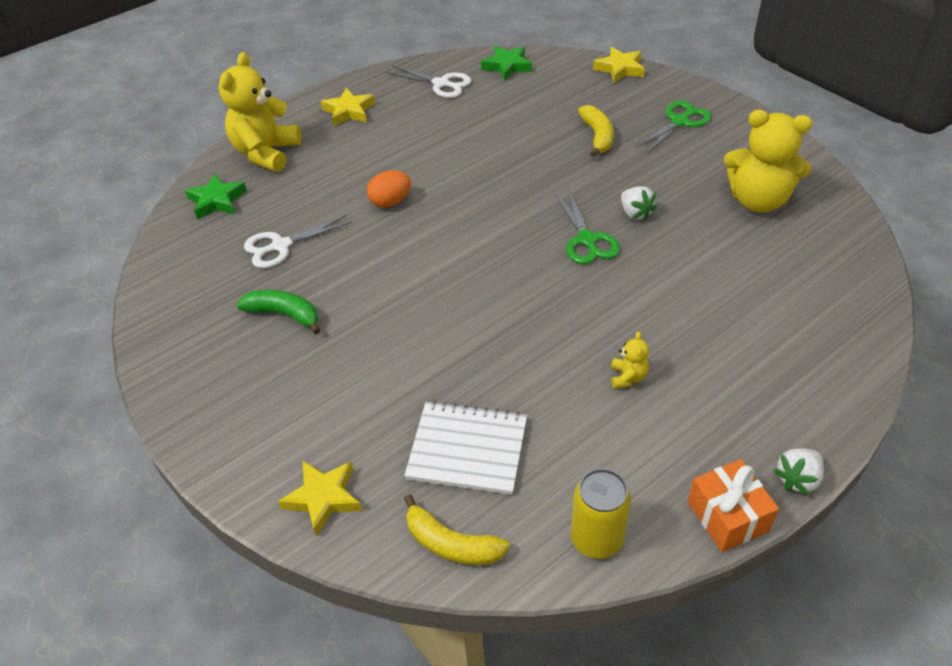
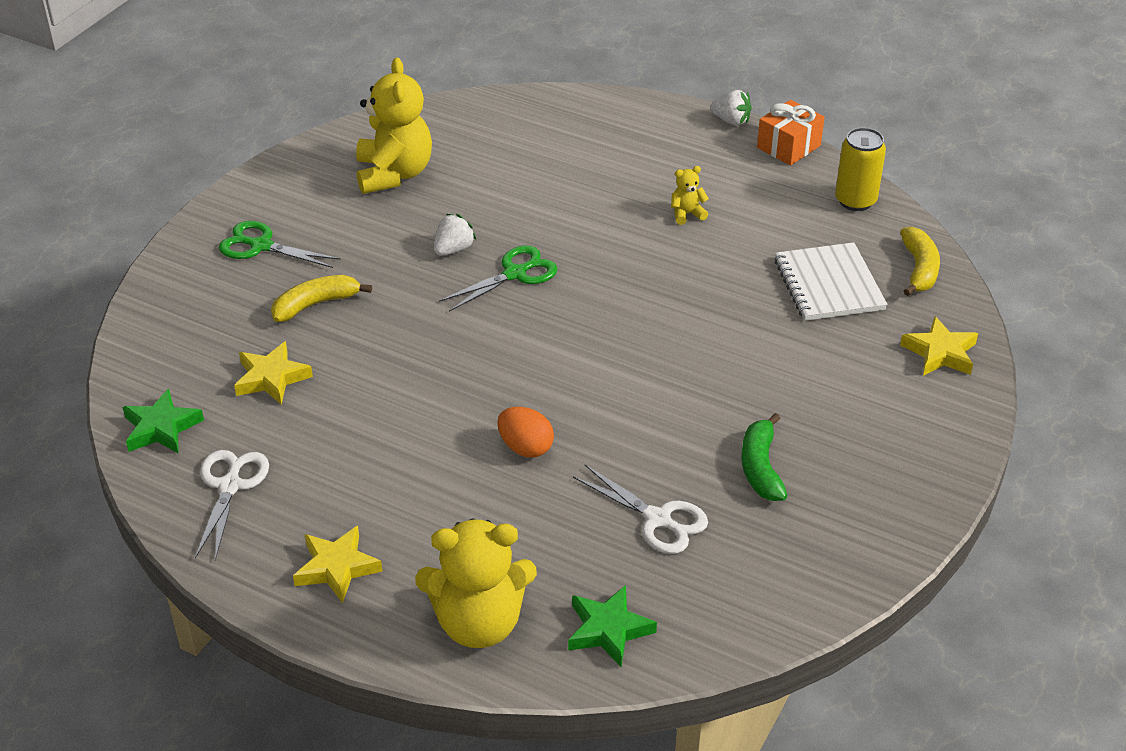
camera: 115 degrees left, 5 degrees down
yellow star [593,47,645,83] -> yellow star moved to [234,341,313,405]

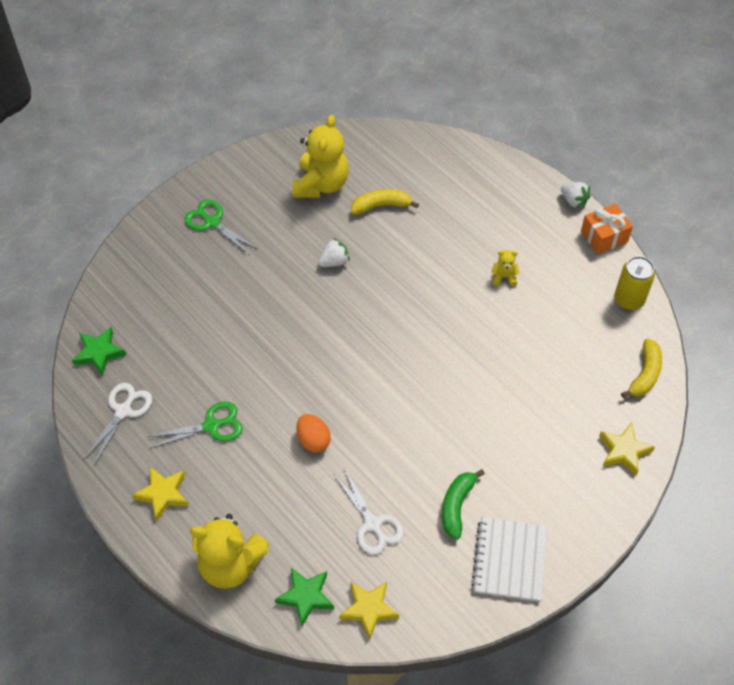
camera: 20 degrees right, 15 degrees up
yellow star [234,341,313,405] -> yellow star moved to [339,582,399,640]
yellow banana [271,275,372,322] -> yellow banana moved to [351,189,419,215]
green scissors [439,245,558,312] -> green scissors moved to [147,401,243,449]
white notebook [774,242,887,321] -> white notebook moved to [471,517,547,602]

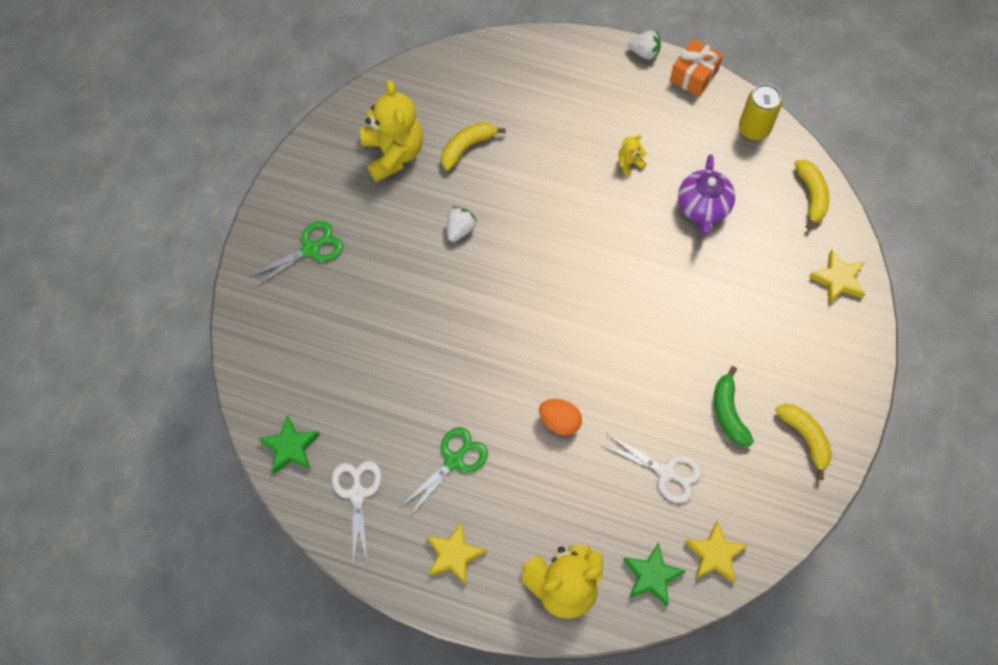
camera: 30 degrees left, 10 degrees up
green scissors [184,199,257,254] -> green scissors turned 135 degrees clockwise [249,221,343,287]
white notebook [471,517,547,602] -> yellow banana [775,404,832,480]
none -> purple teapot [678,154,735,235]

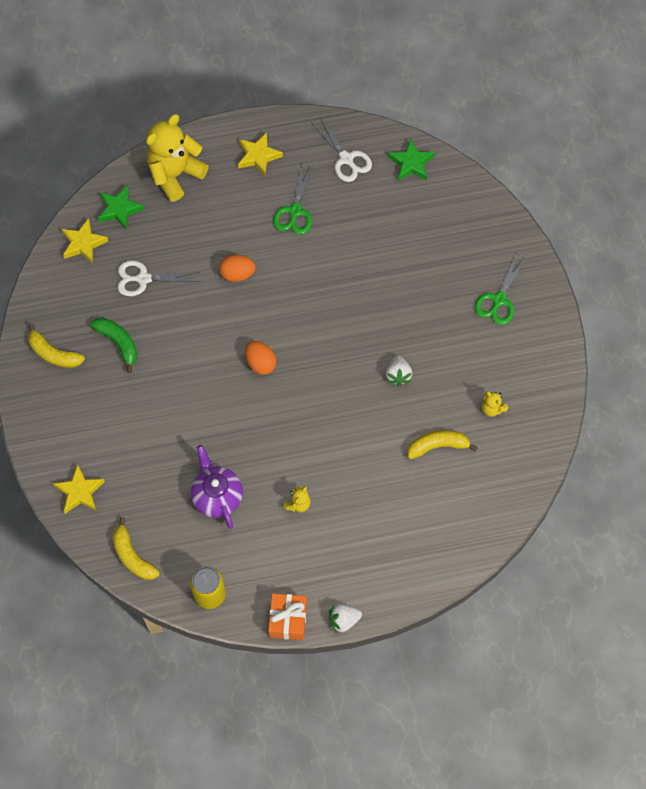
camera: 150 degrees right, 0 degrees up
yellow teddy bear [360,80,423,182] -> yellow teddy bear [482,391,508,417], size x0.43
yellow banana [441,122,506,171] -> yellow banana turned 120 degrees counterclockwise [407,430,478,459]
none -> orange egg [245,341,277,375]

